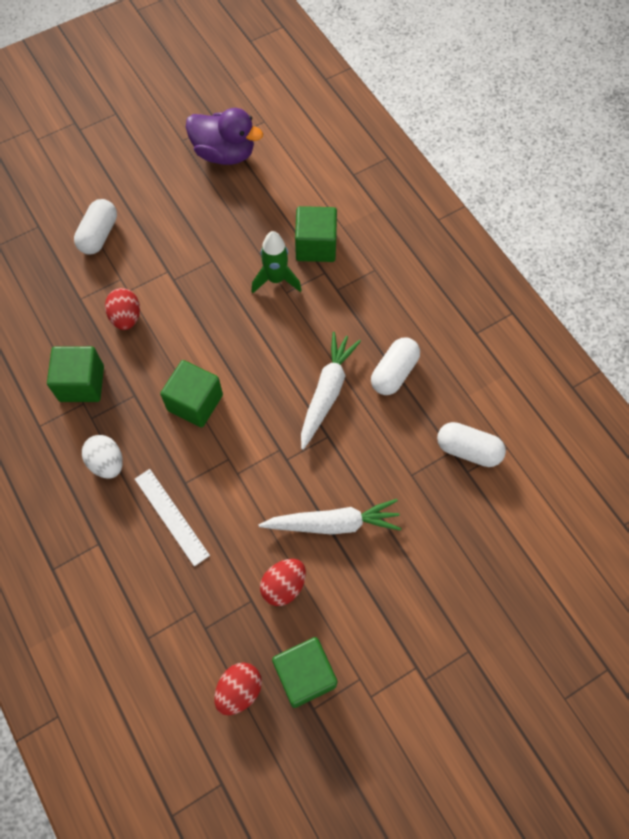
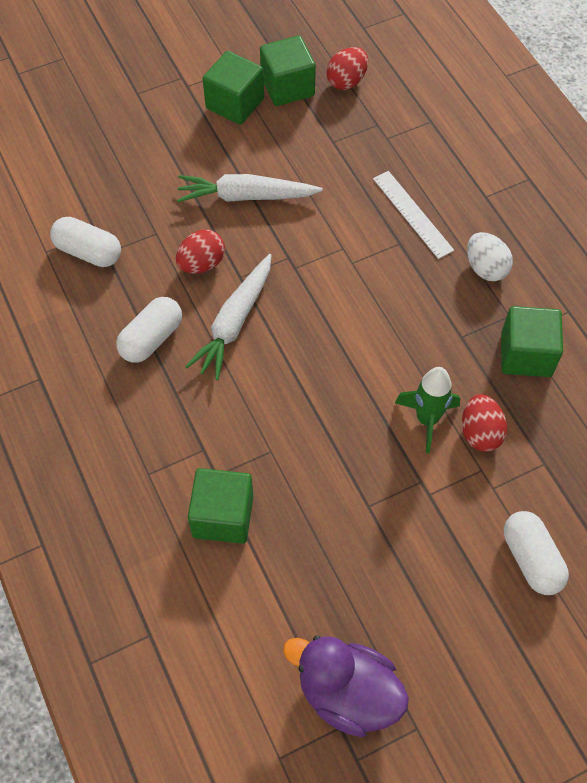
camera: 175 degrees left, 5 degrees down
white capsule [74,199,117,255] -> white capsule turned 45 degrees counterclockwise [504,511,569,595]
green cube [160,360,223,427] -> green cube moved to [203,51,264,125]
green rocket [251,231,302,293] -> green rocket moved to [395,367,460,454]
red egg [260,559,306,606] -> red egg moved to [176,230,225,274]

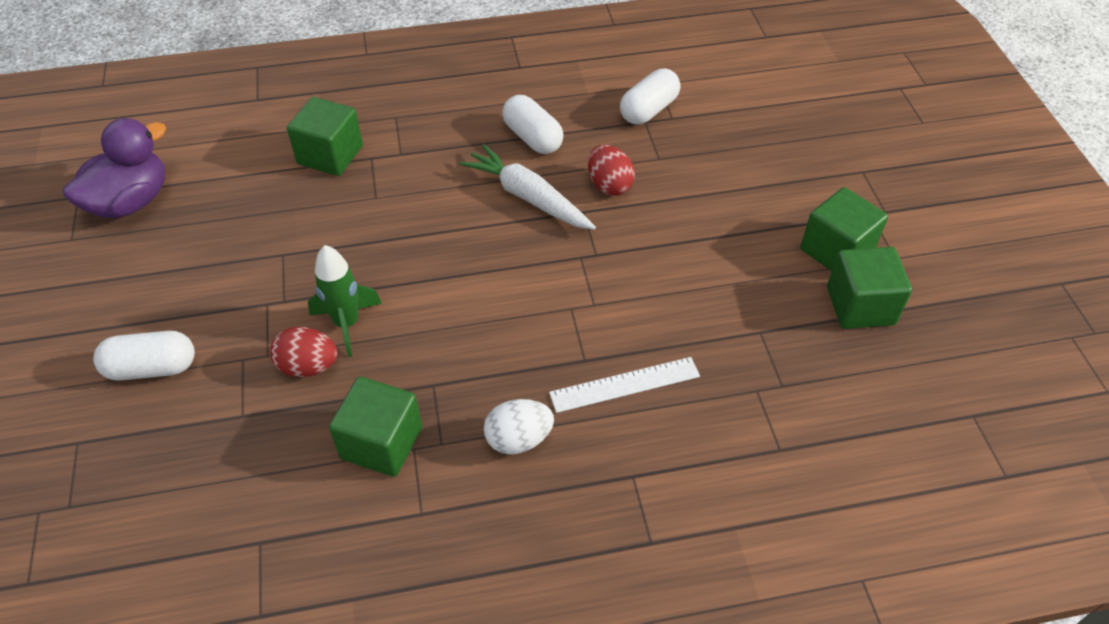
camera: 105 degrees right, 10 degrees down
white carrot [177,174,323,202] -> none
red egg [326,47,368,90] -> none

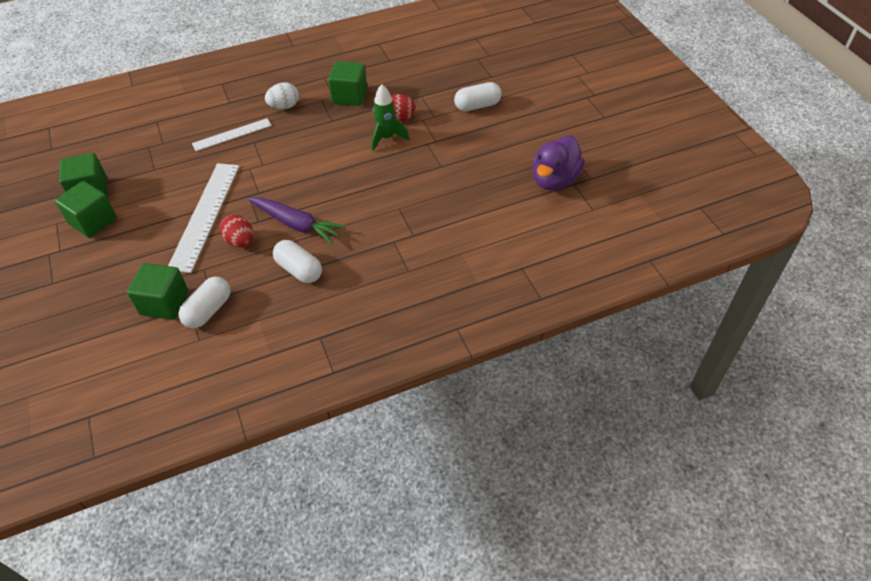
camera: 170 degrees right, 0 degrees up
green cube [287,97,363,176] -> green cube moved to [127,263,188,320]
white carrot [460,144,596,230] -> purple carrot [248,197,345,244]
none -> white ruler [168,163,239,273]

